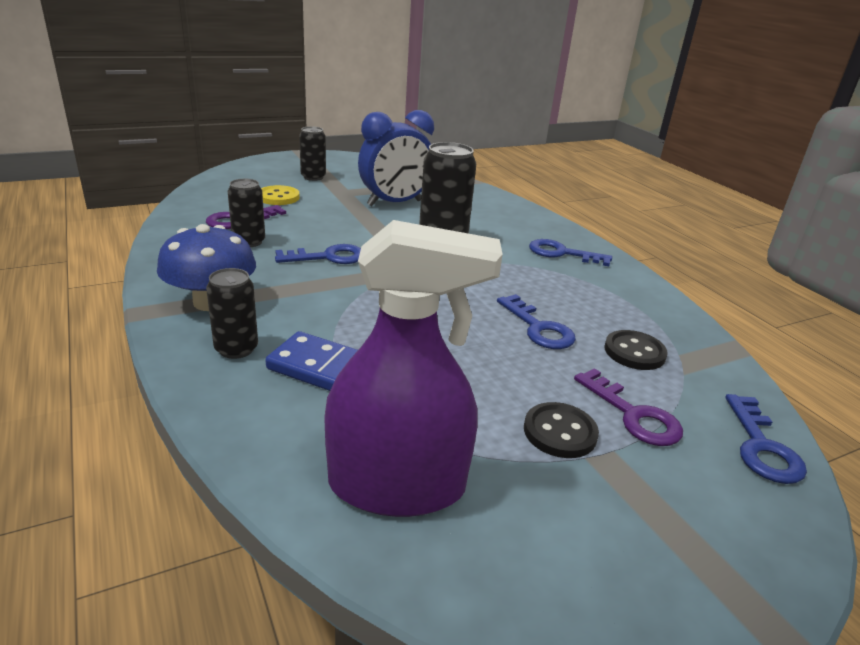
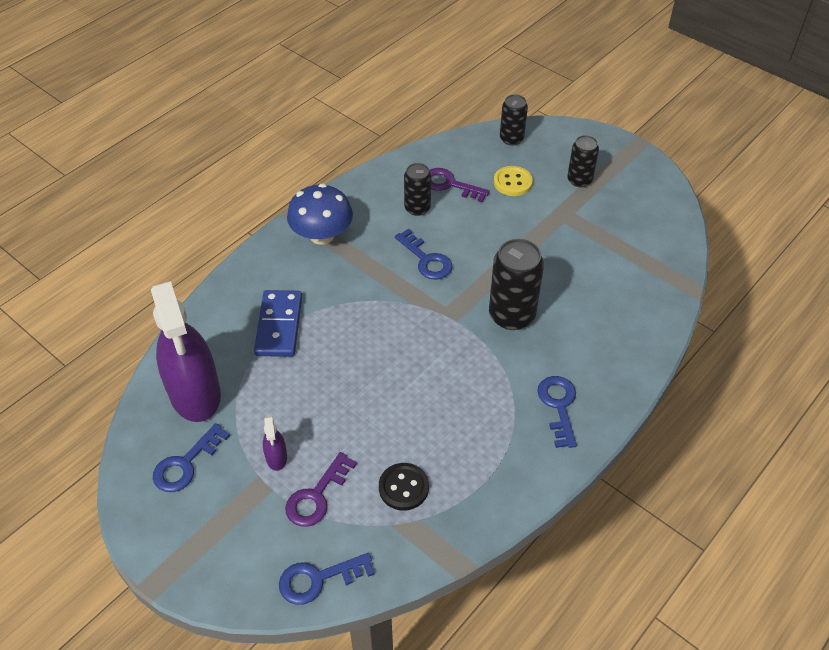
camera: 70 degrees right, 20 degrees up
black can [206,268,258,359] -> black can moved to [500,94,528,146]
blue clock [358,110,434,206] -> none
blue key [497,294,576,349] -> blue key moved to [153,423,230,492]
black button [524,402,599,458] -> purple spray bottle [263,416,287,471]

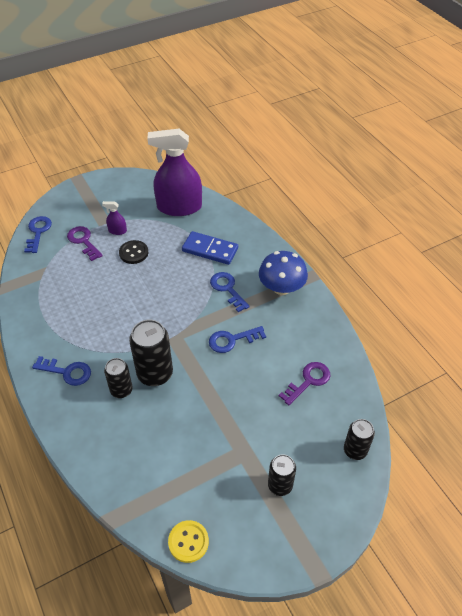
camera: 110 degrees right, 0 degrees up
blue key [153,423,230,492] -> blue key moved to [210,272,250,312]
black button [379,463,429,511] -> black button moved to [119,240,148,264]
black can [404,163,431,216] -> black can moved to [104,358,133,398]
yellow button [494,166,533,196] -> yellow button moved to [168,520,209,563]

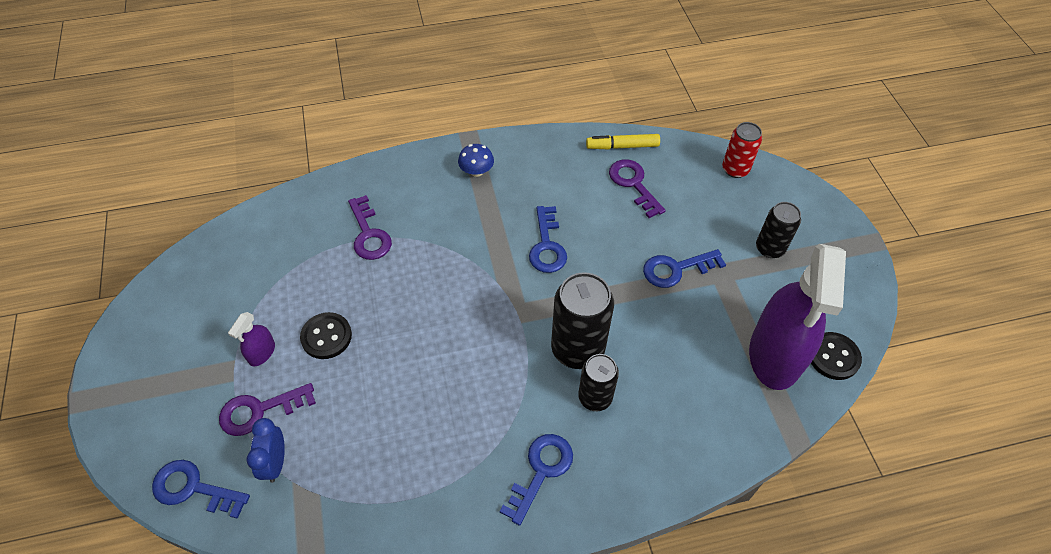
camera: 75 degrees left, 5 degrees up
purple spray bottle [147,129,202,216] -> purple spray bottle moved to [749,244,846,390]
yellow button [168,520,209,563] -> black button [811,332,862,380]
blue domino [182,231,238,265] -> purple key [348,195,392,260]
blue key [210,272,250,312] -> blue key moved to [643,249,726,288]
blue mushroom [259,251,308,295] -> blue mushroom [458,144,494,177], size x0.53
black can [344,419,375,460] -> red can [722,122,762,178]
none -> blue clock [246,418,285,483]
none -> yellow marker [586,134,660,149]

